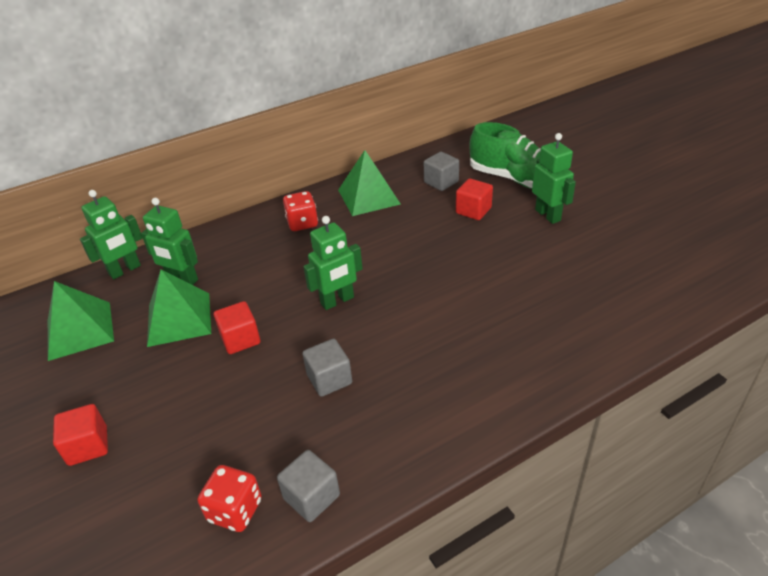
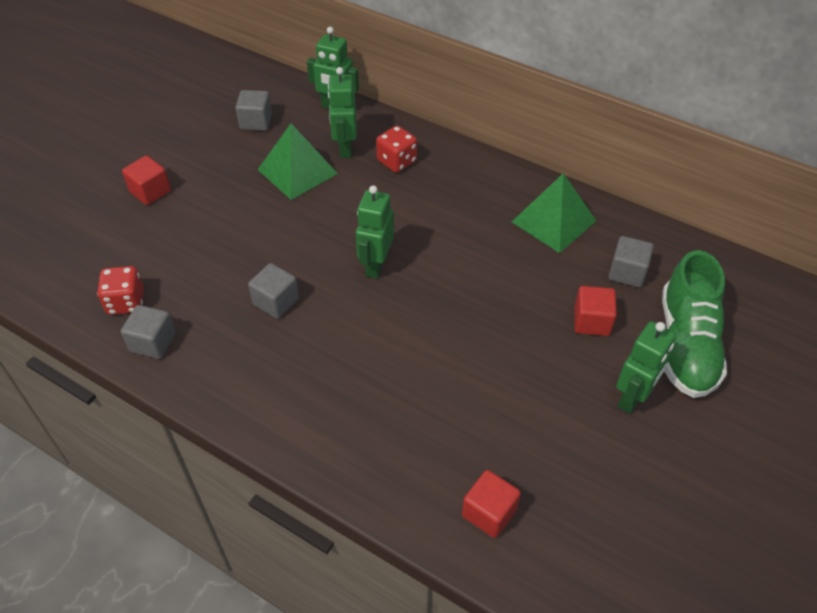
camera: 60 degrees right, 10 degrees up
green pyramid [48,281,114,361] -> grey cube [235,90,272,131]
red cube [214,301,260,354] -> red cube moved to [462,470,521,538]
red dice [283,191,318,231] -> red dice moved to [376,126,417,173]
green robot [303,216,363,310] -> green robot turned 75 degrees clockwise [356,186,394,279]

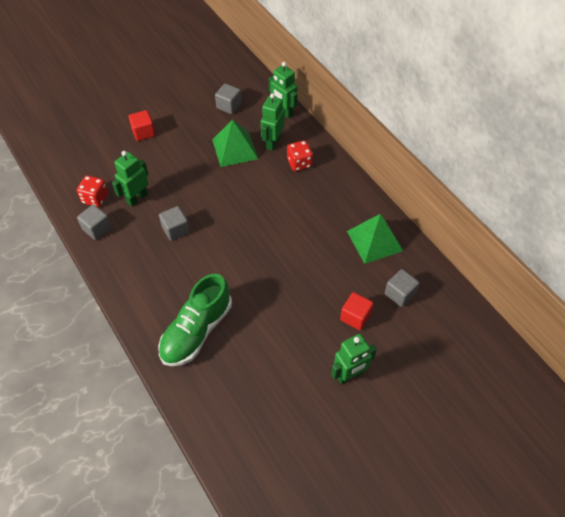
camera: 25 degrees right, 5 degrees up
green robot [356,186,394,279] -> green robot moved to [112,151,149,207]
red cube [462,470,521,538] -> none
green shoe [662,250,727,398] -> green shoe moved to [158,274,232,366]

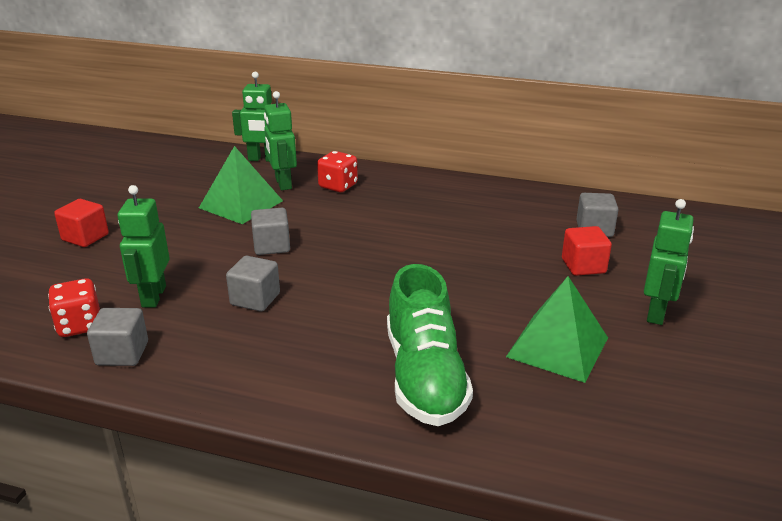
camera: 40 degrees left, 25 degrees down
grey cube [215,83,242,114] -> grey cube moved to [251,208,290,255]
green pyramid [347,214,403,264] -> green pyramid moved to [506,276,608,383]

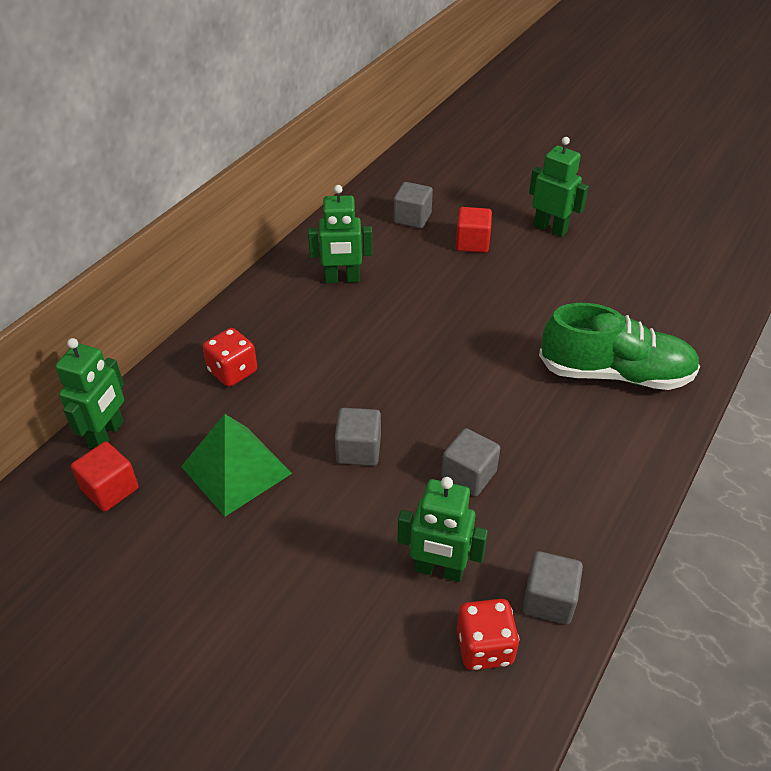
camera: 75 degrees left, 15 degrees up
red cube [54,199,109,247] -> red cube moved to [71,442,138,512]
green robot [264,91,297,190] -> green robot moved to [308,185,373,283]
green pyramid [506,276,608,383] -> none

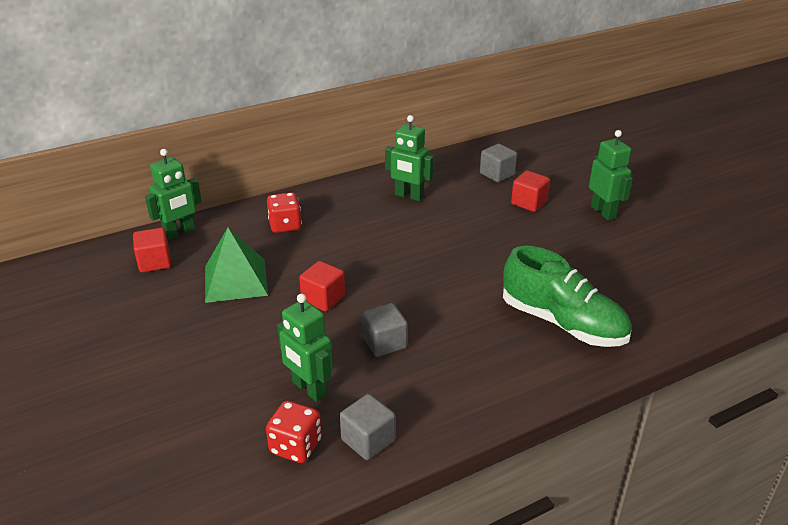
camera: 30 degrees right, 10 degrees down
grey cube [335,408,381,466] -> red cube [299,261,345,312]

